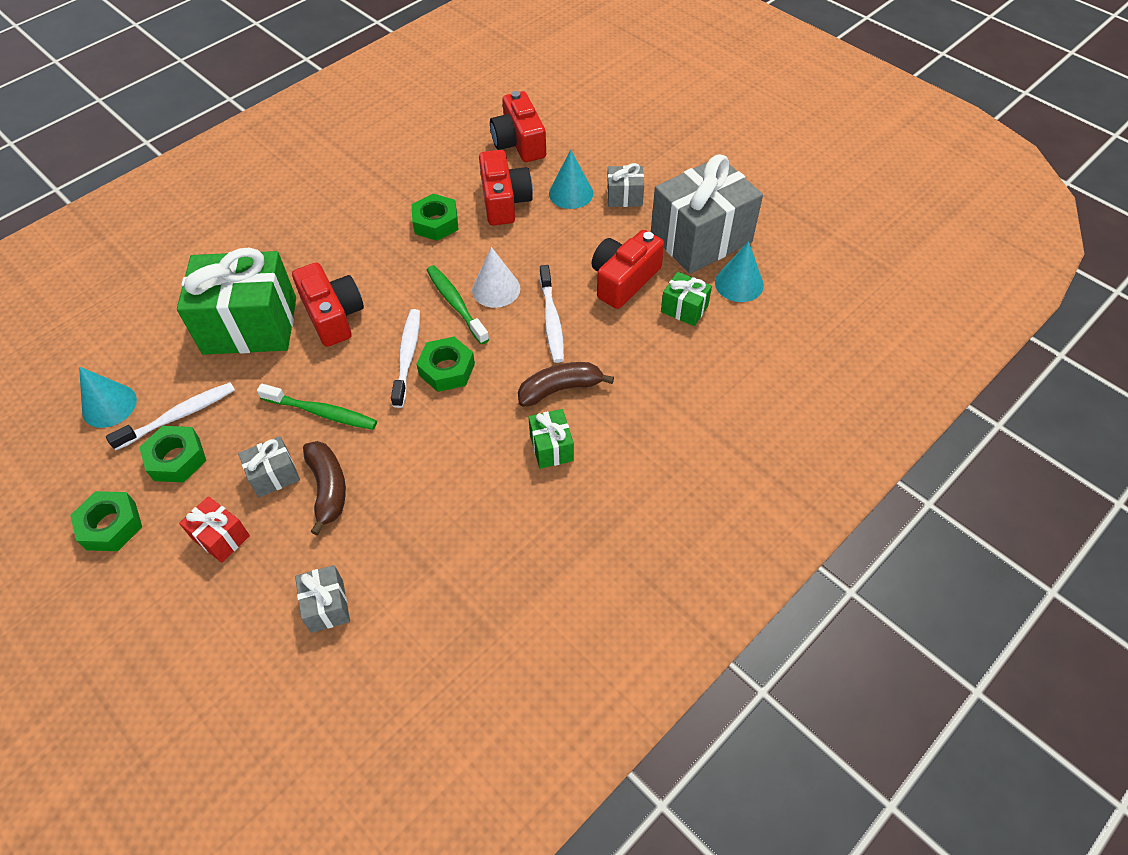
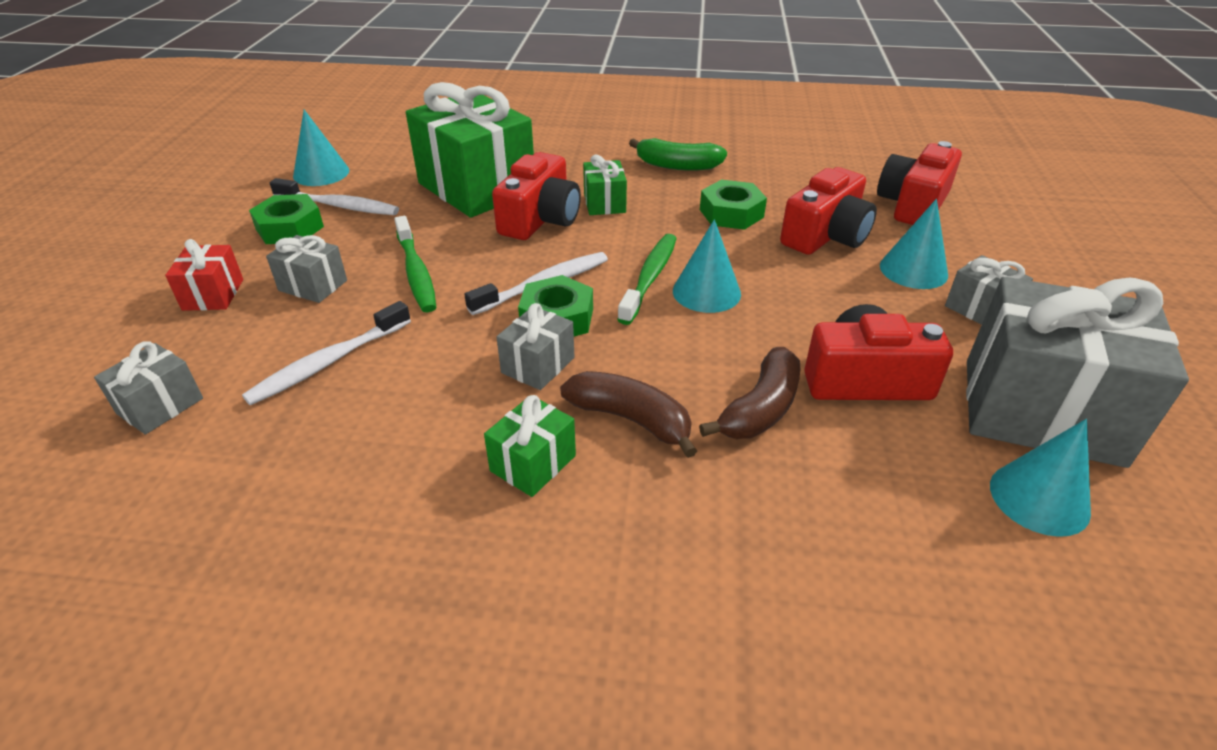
camera: 50 degrees right, 15 degrees down
green nut [70,491,142,551] -> none
brown banana [303,441,346,535] -> brown banana moved to [699,347,801,439]
white cone [472,247,520,308] -> turquoise cone [673,219,741,313]
white toothbrush [540,265,564,363] -> white toothbrush moved to [242,301,411,405]
green gift [661,272,712,326] -> green gift moved to [583,155,627,215]
none -> grey gift [497,303,574,390]
none -> green banana [629,138,727,171]

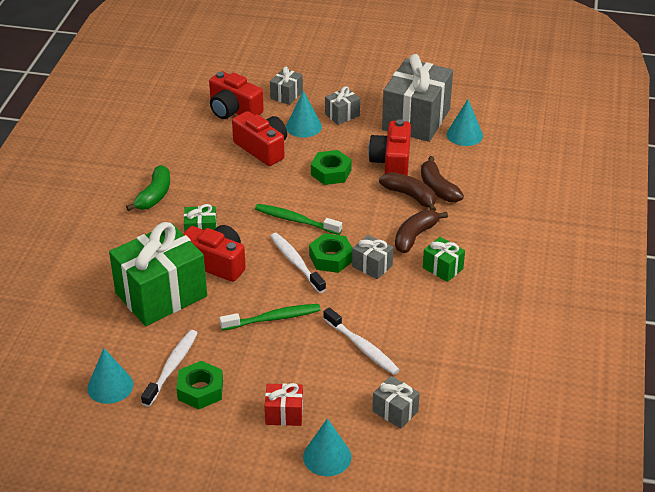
camera: 85 degrees left, 0 degrees up
grey gift [266,235,347,303] -> grey gift moved to [270,67,303,105]
turquoise cone [673,219,741,313] -> turquoise cone moved to [303,418,352,476]
green nut [700,180,767,230] -> green nut moved to [311,150,352,185]
none -> brown banana [421,156,464,202]

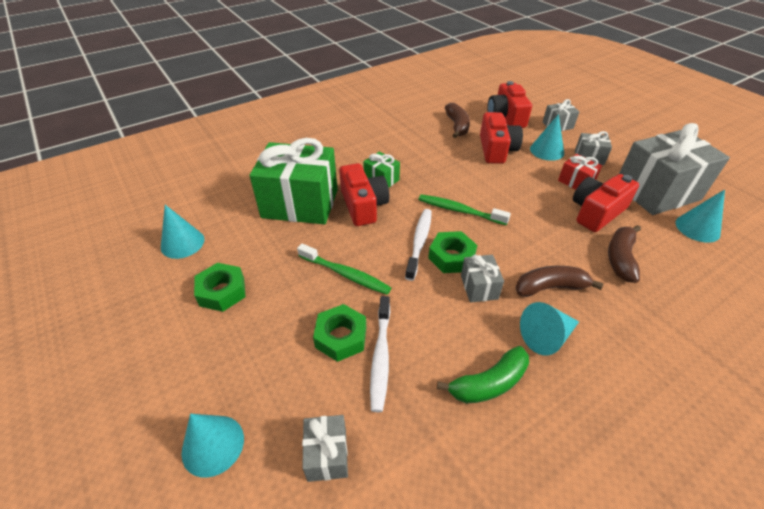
camera: 45 degrees right, 5 degrees up
green banana [126,165,170,211] -> green banana moved to [437,346,529,404]
white toothbrush [141,330,198,407] -> none
green toothbrush [255,204,342,235] -> green toothbrush turned 45 degrees counterclockwise [418,194,511,225]
red gift [265,383,303,426] -> red gift moved to [558,154,602,190]
green nut [311,150,352,185] -> green nut moved to [313,304,366,362]
brown banana [379,172,436,211] -> brown banana moved to [445,103,470,138]
green gift [423,237,465,282] -> turquoise cone [520,302,579,355]

